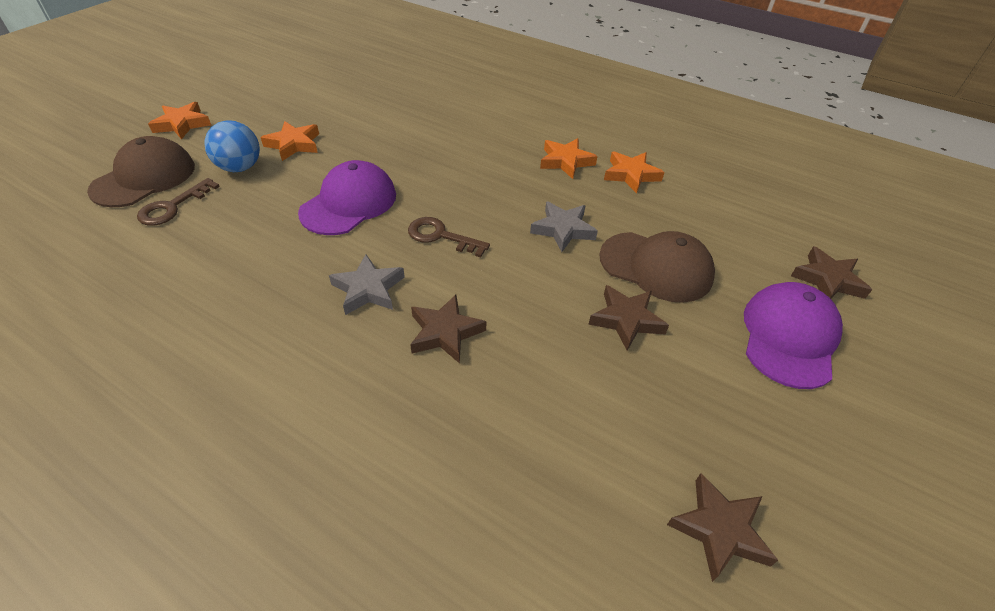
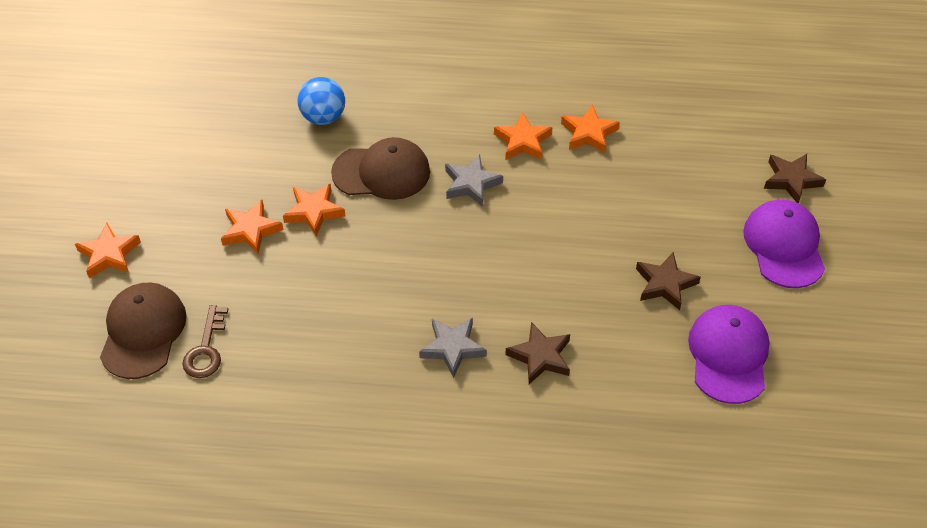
camera: 25 degrees left, 5 degrees up
blue ball [204,120,260,172] -> blue ball moved to [297,77,345,125]
purple cap [298,160,396,235] -> purple cap moved to [688,305,770,404]
brown key [408,217,490,257] -> none
grey star [530,201,598,252] -> grey star moved to [445,155,503,207]
brown cap [599,231,715,303] -> brown cap moved to [331,137,430,200]
brown star [667,473,778,582] -> none
none -> orange star [283,184,345,236]

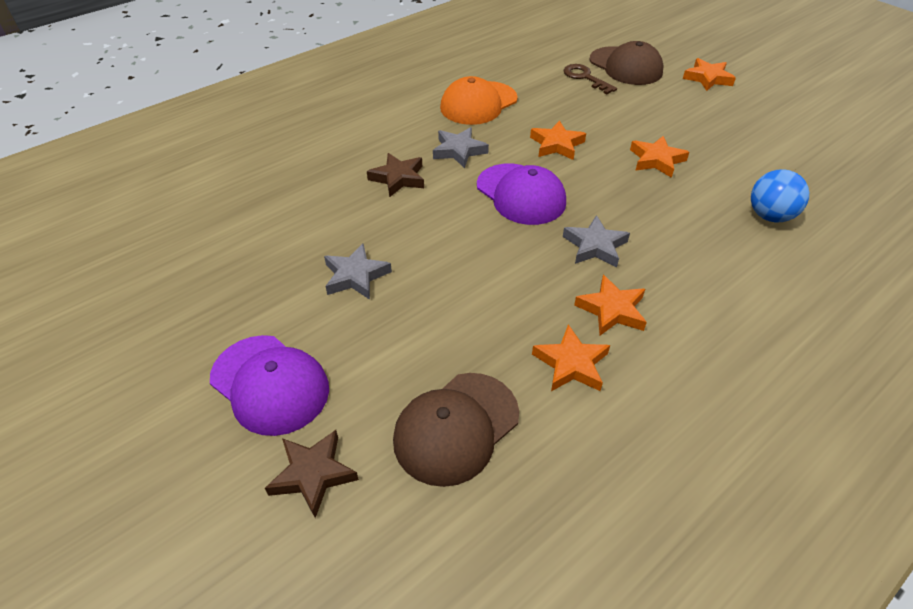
camera: 135 degrees right, 5 degrees down
orange star [221,200,284,254] -> orange star moved to [530,120,586,160]
brown cap [331,137,430,200] -> brown cap moved to [393,373,519,487]
brown star [636,252,701,310] -> grey star [324,243,392,300]
purple cap [688,305,770,404] -> purple cap moved to [477,163,566,225]
none -> orange cap [440,76,518,125]

